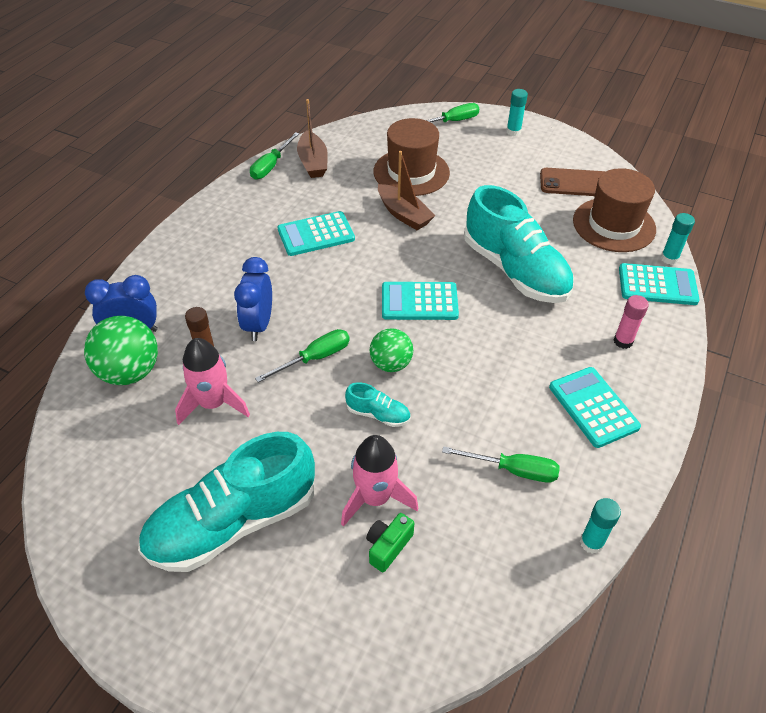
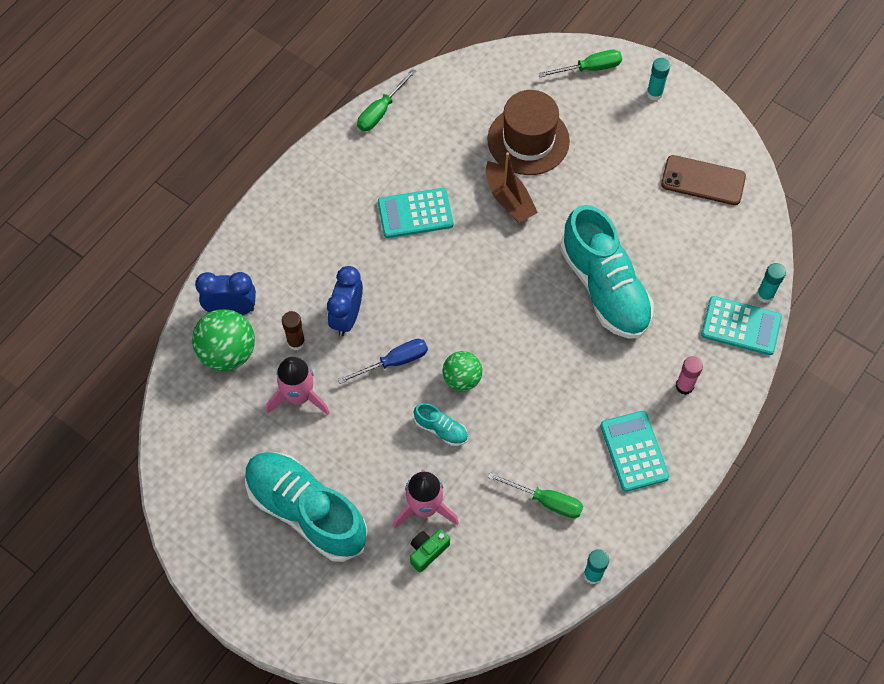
camera: 10 degrees right, 15 degrees up
turquoise shoe [138,432,315,572] -> turquoise shoe turned 60 degrees clockwise [245,452,368,562]
green screwdriver [255,329,350,383] -> blue screwdriver [338,339,428,384]
brown boat [297,99,328,178] -> none
turquoise calculator [382,282,459,320] -> none
brown hat [573,168,656,252] -> none

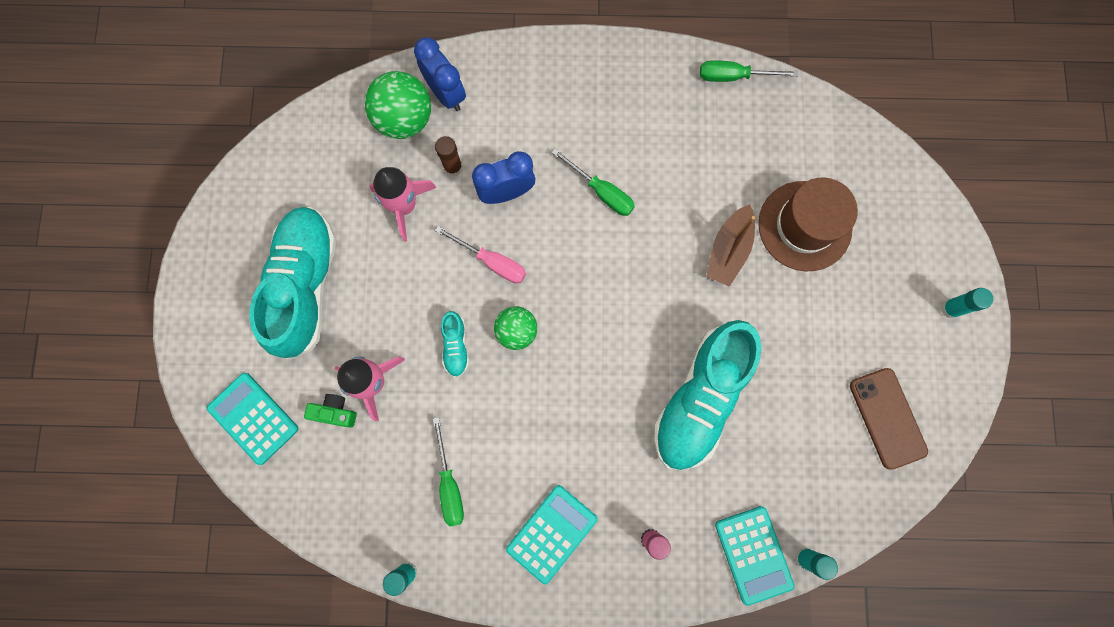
camera: 55 degrees right, 15 degrees up
blue screwdriver [338,339,428,384] -> pink screwdriver [435,226,526,283]
turquoise calculator [378,188,453,238] -> turquoise calculator moved to [207,373,299,465]
green screwdriver [538,50,622,77] -> green screwdriver moved to [552,148,635,216]

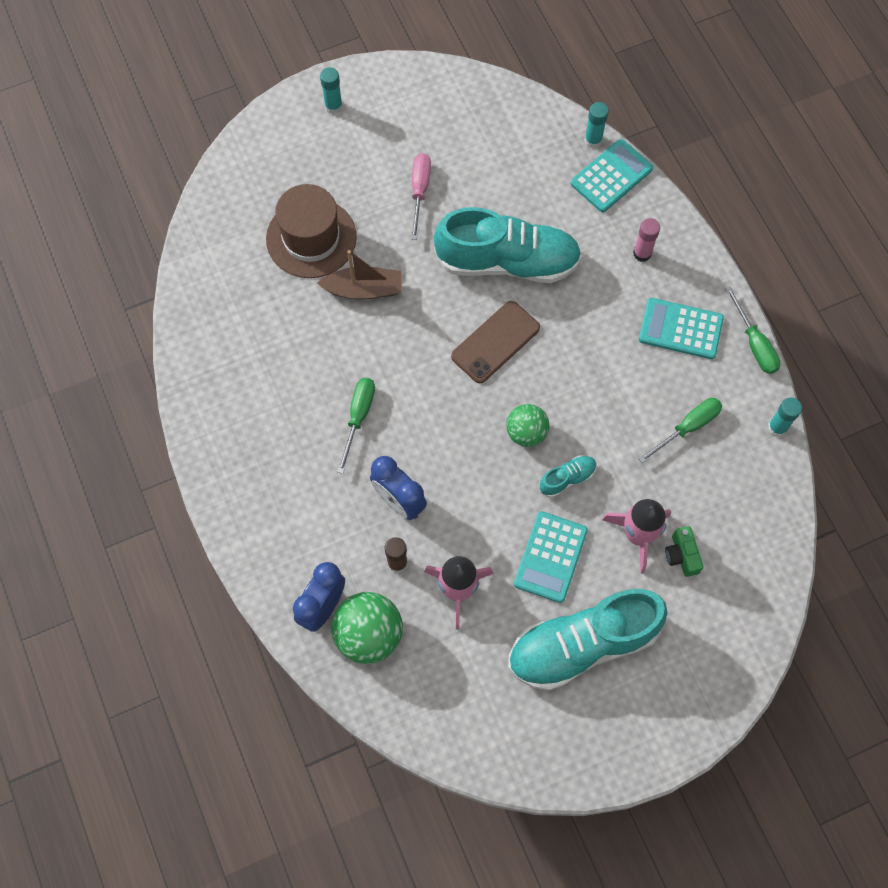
camera: 115 degrees left, 10 degrees down
turquoise calculator [207,373,299,465] -> turquoise calculator moved to [514,511,588,603]
pink screwdriver [435,226,526,283] -> pink screwdriver moved to [411,153,431,240]
green screwdriver [700,60,798,82] -> green screwdriver moved to [726,287,781,374]
brown phone [850,368,928,470] -> brown phone moved to [451,301,540,383]

